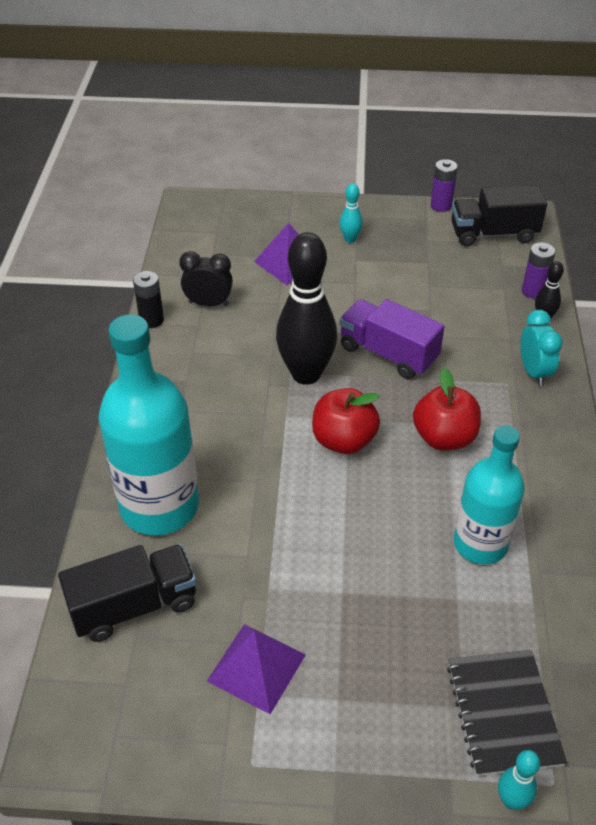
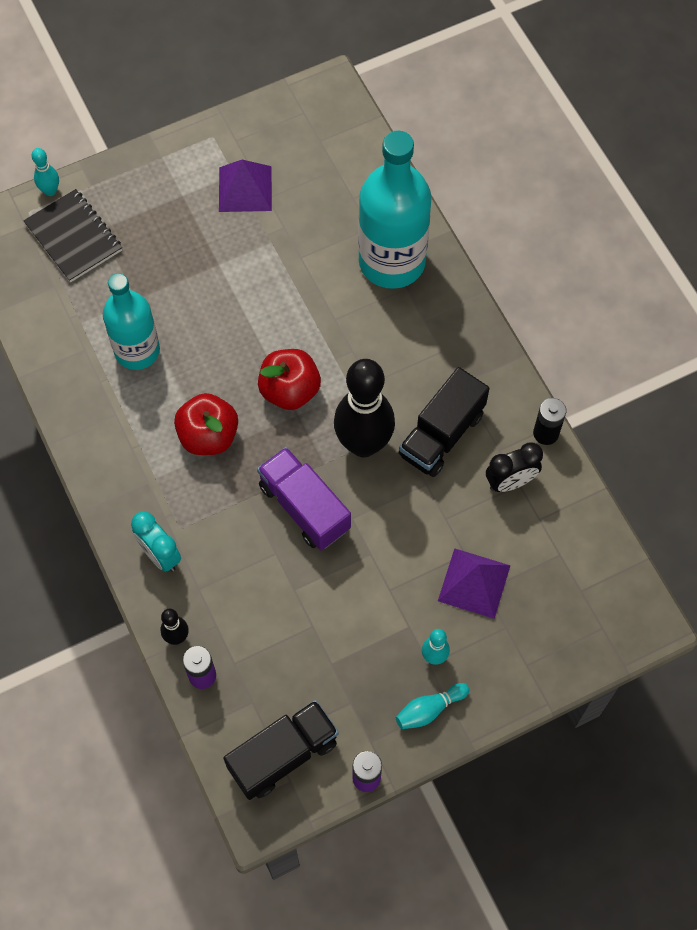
camera: 150 degrees right, 20 degrees up
black truck [58,544,196,642] -> black truck moved to [398,367,490,477]
purple truck [339,299,445,379] -> purple truck turned 135 degrees counterclockwise [257,447,351,550]
none -> turquoise bowling pin [396,683,469,729]

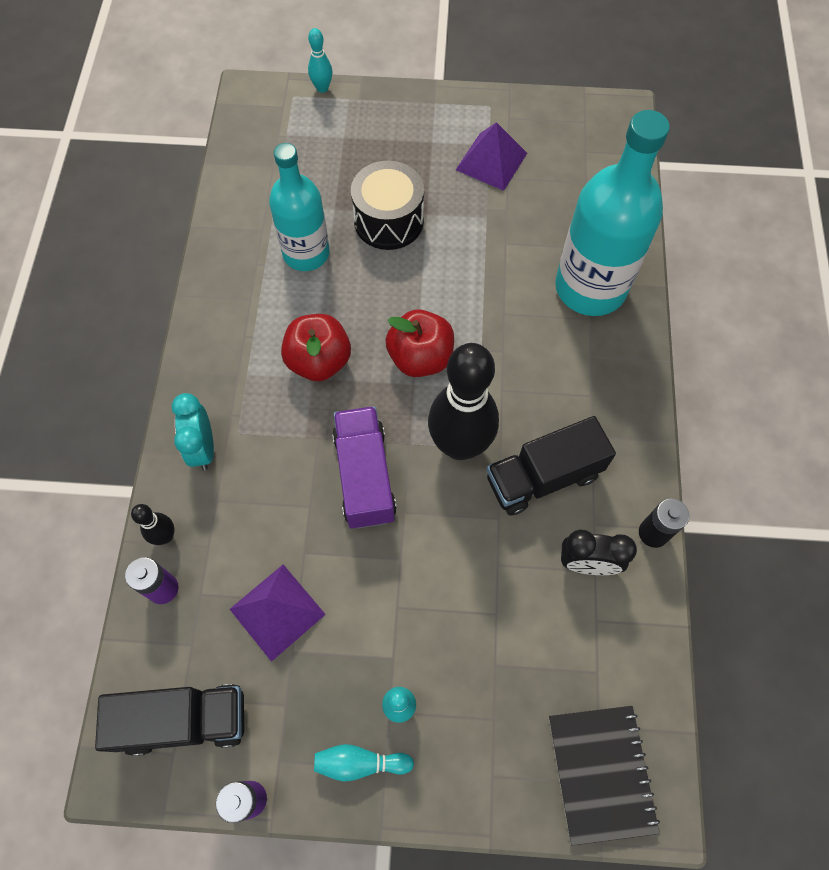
camera: 30 degrees right, 0 degrees up
black notebook [23,189,122,282] -> black notebook moved to [549,706,660,846]
purple pyramid [438,548,511,619] -> purple pyramid moved to [230,564,326,662]
none -> black drum [351,161,424,250]

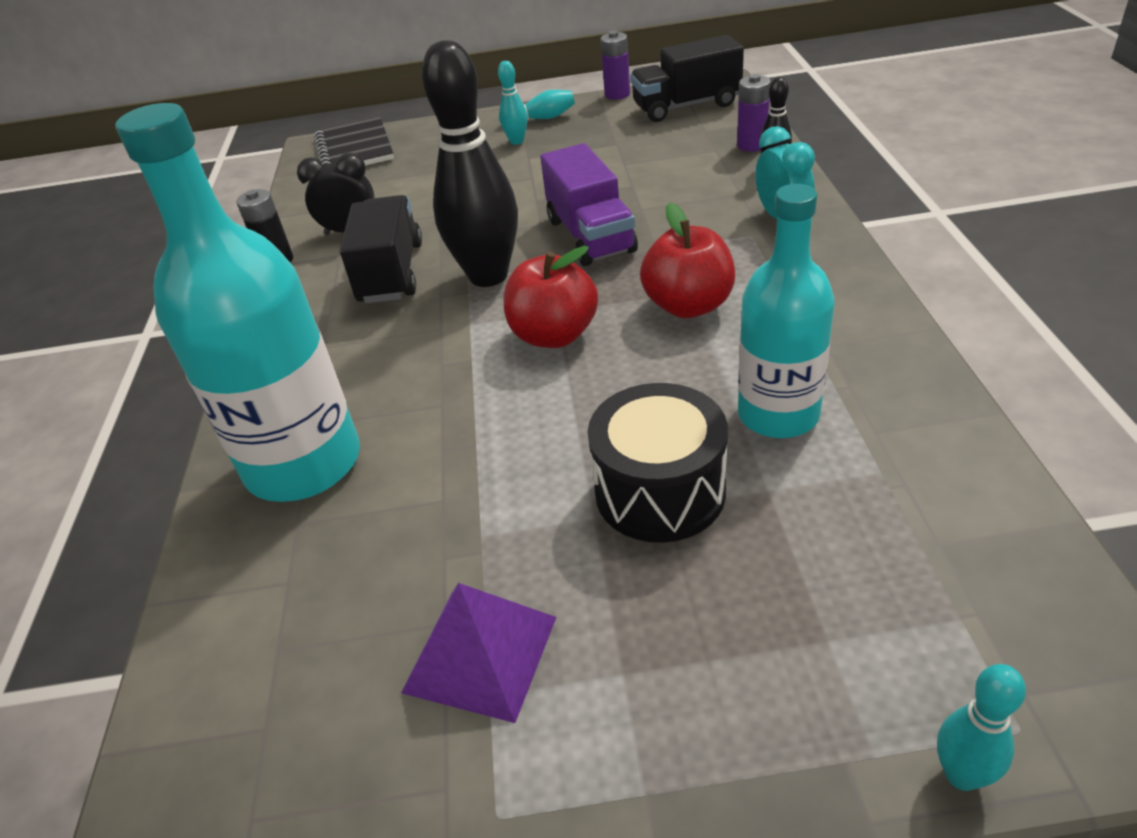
camera: 175 degrees right, 25 degrees down
purple pyramid [230,564,326,662] -> none
black truck [486,416,616,516] -> black truck turned 60 degrees counterclockwise [340,195,422,303]

